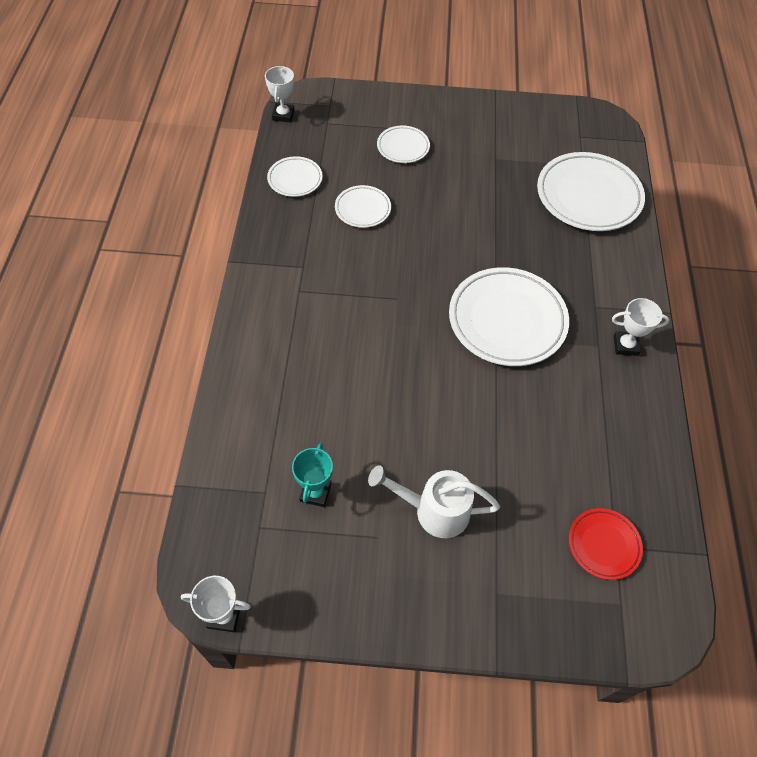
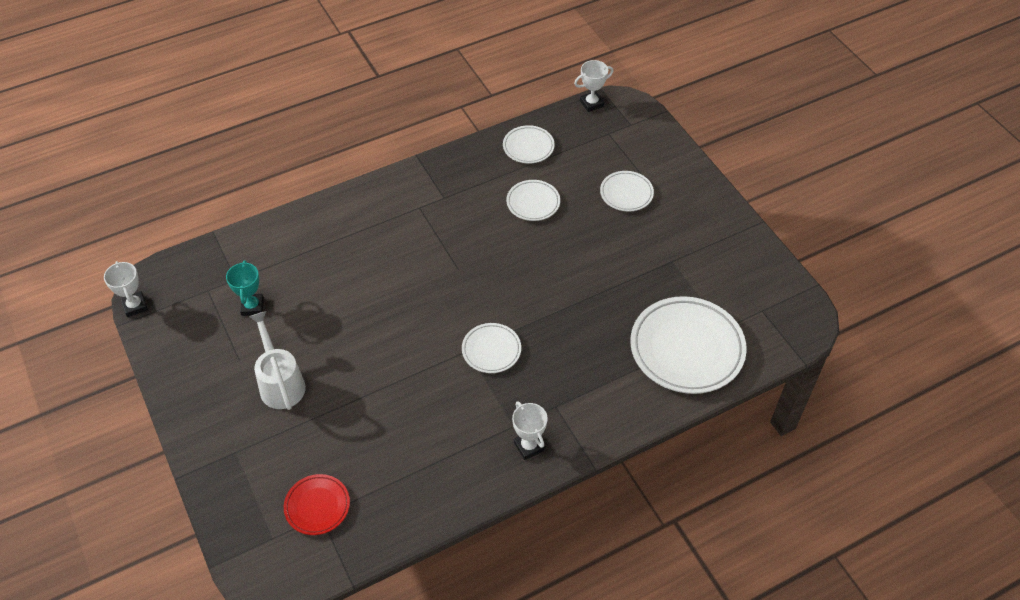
camera: 60 degrees right, 5 degrees down
turquoise trophy [292,443,333,507] -> turquoise trophy turned 75 degrees counterclockwise [226,260,264,316]
white plate [449,267,569,366] -> white plate [462,323,521,373], size x0.52

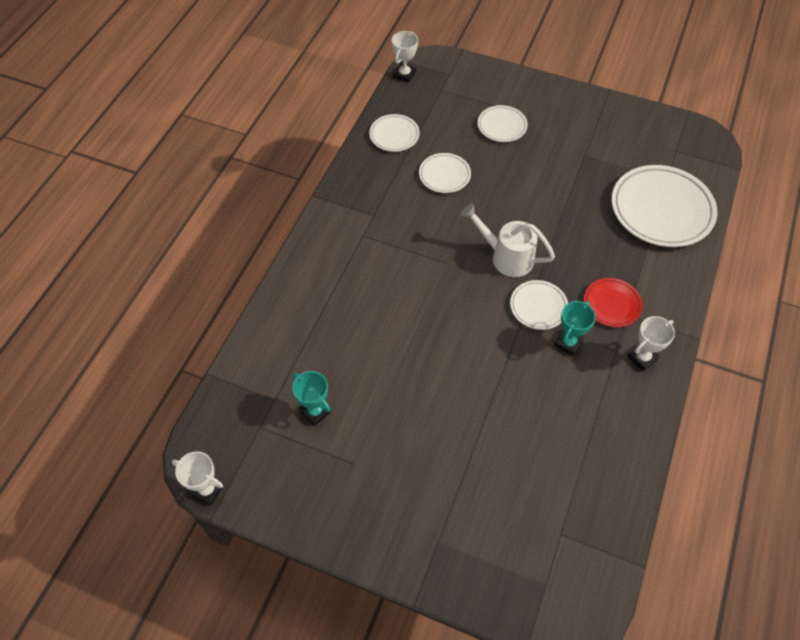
camera: 40 degrees left, 5 degrees up
white watering can [249,311,306,410] -> white watering can moved to [461,203,555,277]
red plate [284,474,350,535] -> red plate moved to [584,278,643,327]
white trophy [512,401,548,460] -> white trophy turned 60 degrees counterclockwise [627,316,675,371]
none -> turquoise trophy [554,301,596,356]

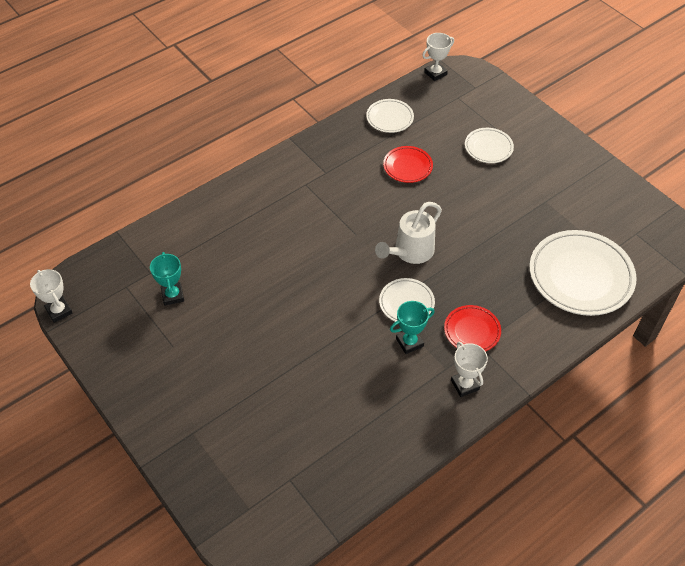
camera: 30 degrees right, 5 degrees down
white plate [419,153,471,193] -> red plate [383,146,433,183]
white watering can [461,203,555,277] -> white watering can turned 105 degrees counterclockwise [375,202,442,264]
white trophy [627,316,675,371] -> white trophy turned 75 degrees clockwise [451,342,488,397]

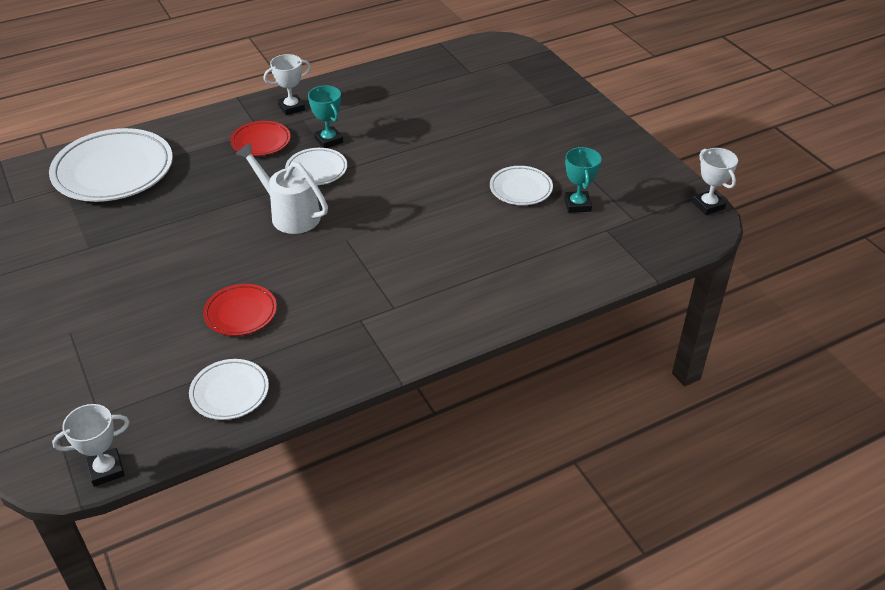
camera: 170 degrees left, 10 degrees down
white watering can [375,202,442,264] -> white watering can turned 105 degrees counterclockwise [235,143,328,234]
turquoise trophy [390,301,435,354] -> turquoise trophy turned 75 degrees clockwise [308,86,343,148]
white trophy [451,342,488,397] -> white trophy turned 75 degrees clockwise [264,54,311,115]
white plate [465,128,514,163] -> white plate moved to [490,166,553,205]

